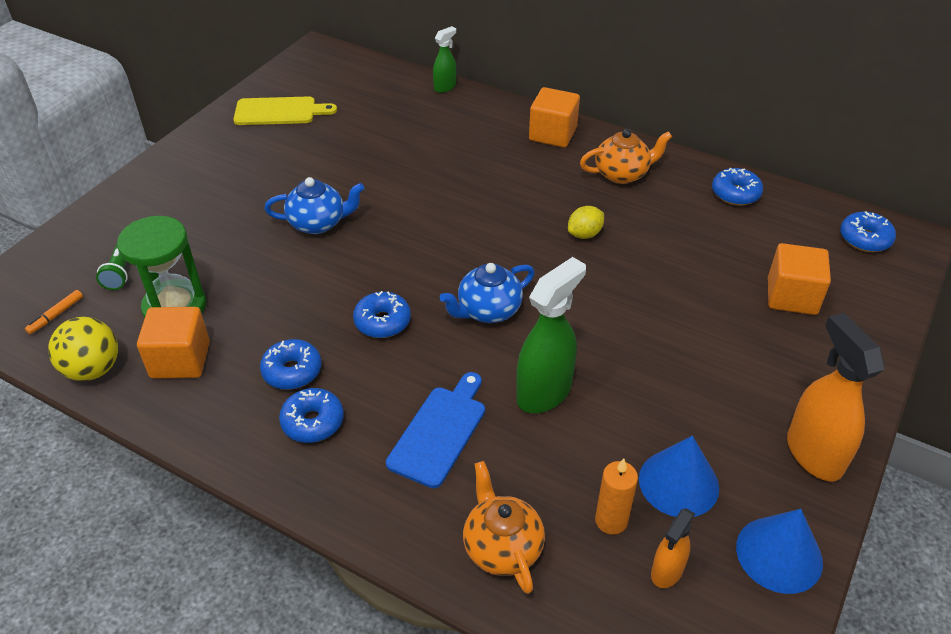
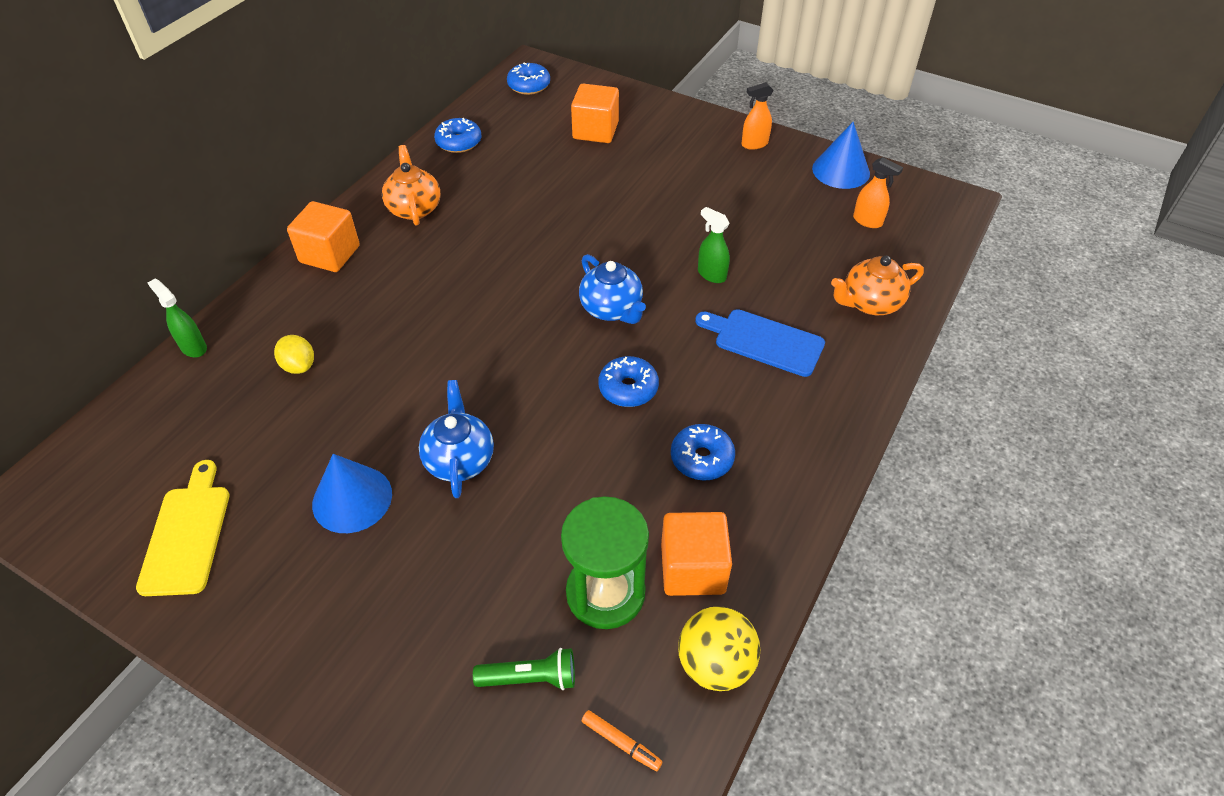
camera: 90 degrees left, 5 degrees up
blue donut [279,388,344,443] -> none
green spray bottle [516,257,586,413] -> green spray bottle [698,207,730,283], size x0.55
yellow lemon [568,206,604,239] -> yellow lemon moved to [274,335,314,374]
orange candle [595,459,638,534] -> none
blue cone [639,436,719,517] -> blue cone moved to [312,454,392,533]
orange spray bottle [787,313,884,482] -> orange spray bottle [742,82,773,150], size x0.55

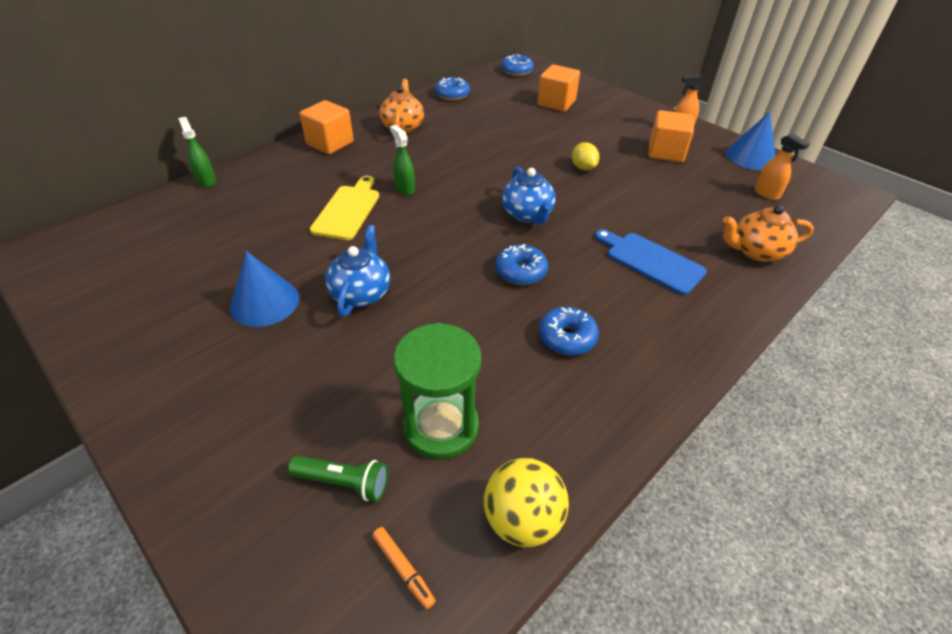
camera: 15 degrees right, 5 degrees down
yellow cutting board [136,460,229,596] -> yellow cutting board moved to [310,176,379,240]
yellow lemon [274,335,314,374] -> yellow lemon moved to [572,142,599,171]
orange cube [661,512,732,596] -> orange cube moved to [648,110,694,162]
green spray bottle [698,207,730,283] -> green spray bottle moved to [390,125,415,195]

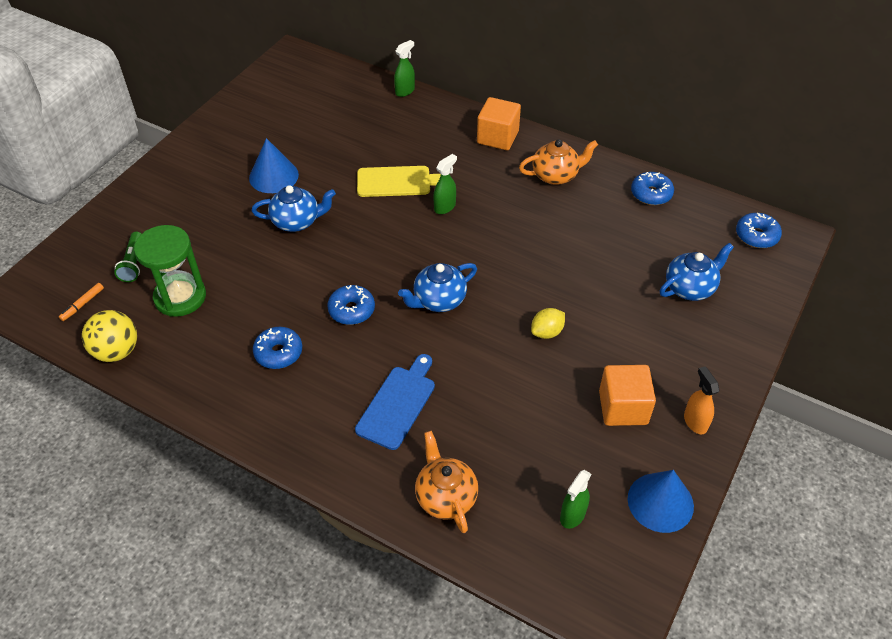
camera: 75 degrees right, 5 degrees up
orange cube [537,65,580,112] -> blue teapot [659,243,734,301]
orange spray bottle [755,133,810,200] -> green spray bottle [560,470,591,529]

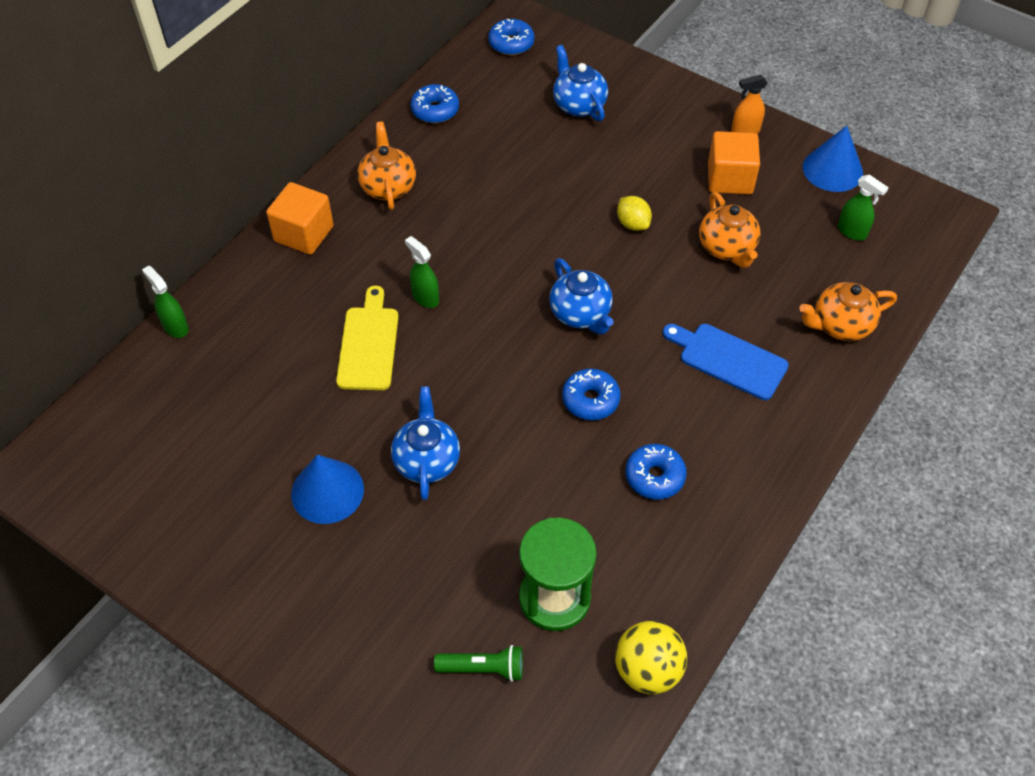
camera: 85 degrees left, 5 degrees up
orange marker [59,283,104,321] -> none
none -> orange teapot [699,192,760,268]

